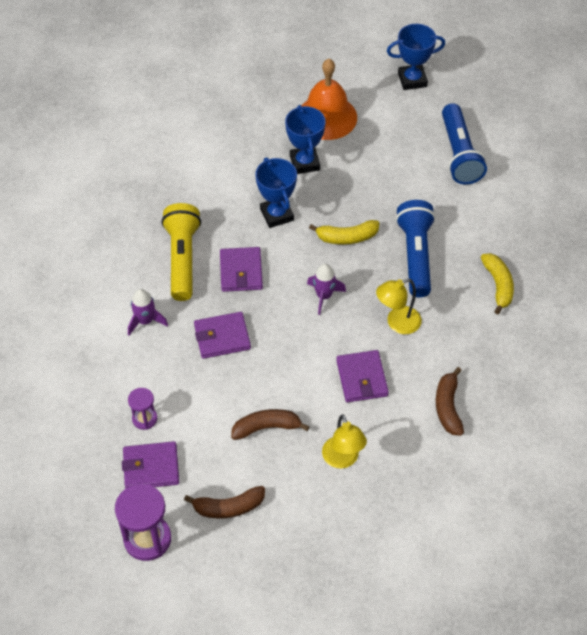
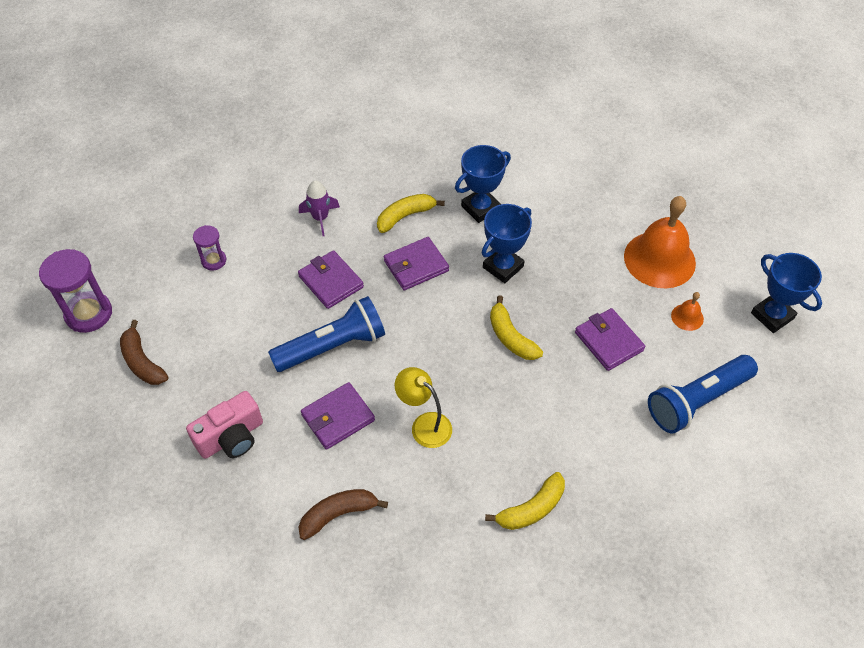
camera: 65 degrees right, 0 degrees up
purple wallet [122,441,179,489] -> purple wallet moved to [575,308,645,371]
yellow flashlight [161,203,201,301] -> yellow banana [377,194,445,233]
brown banana [231,409,310,440] -> none
blue trophy [285,105,326,174] -> blue trophy moved to [455,145,511,223]
purple rocket [307,264,346,315] -> none
yellow lamp [322,414,367,469] -> pink camera [186,391,263,459]
blue flashlight [396,200,435,298] -> blue flashlight moved to [268,296,385,372]
none -> orange bell [671,292,704,331]

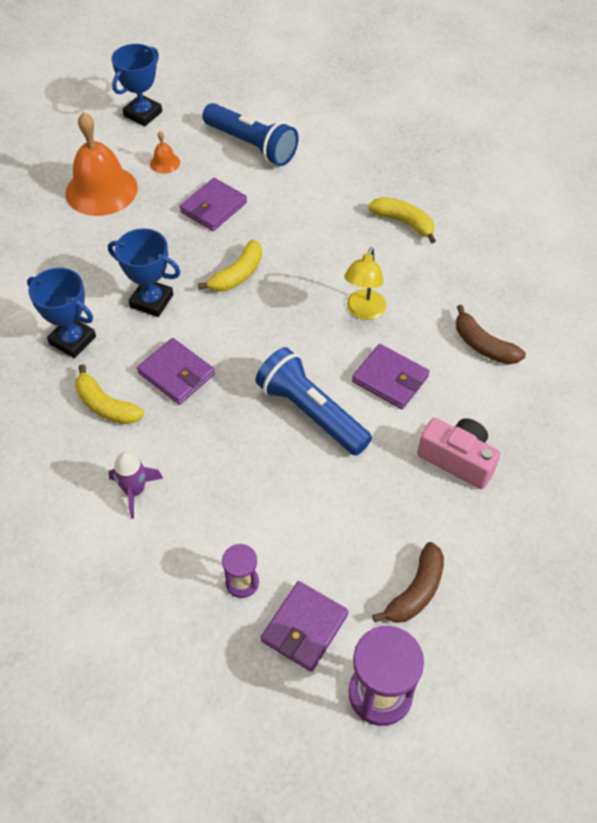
camera: 110 degrees left, 0 degrees up
purple wallet [298,250,364,309] -> purple wallet moved to [261,581,348,672]

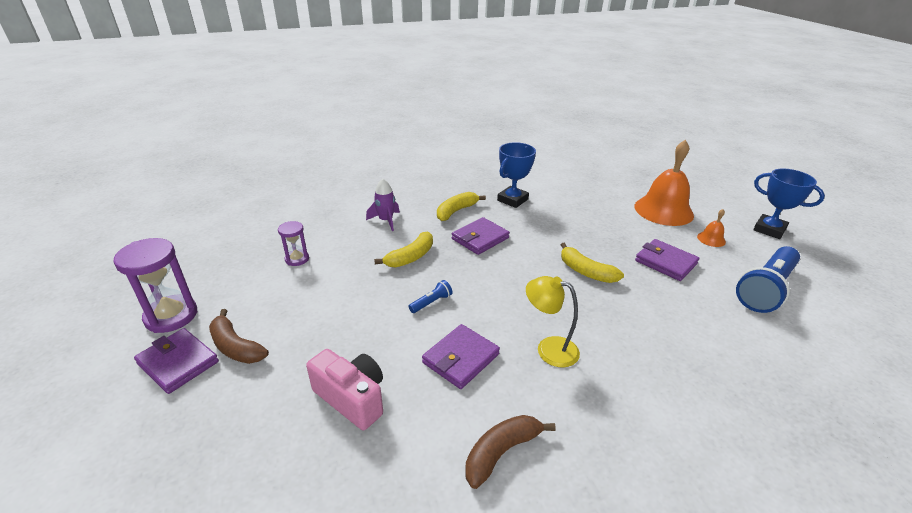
camera: 95 degrees right, 20 degrees down
blue trophy [108,228,181,317] -> none
blue flashlight [255,347,372,456] -> blue flashlight [408,280,453,313], size x0.42
purple wallet [261,581,348,672] -> purple wallet moved to [134,328,219,394]
yellow banana [368,197,436,244] -> yellow banana moved to [374,231,433,268]
pink camera [417,418,500,489] -> pink camera turned 90 degrees counterclockwise [306,349,383,430]

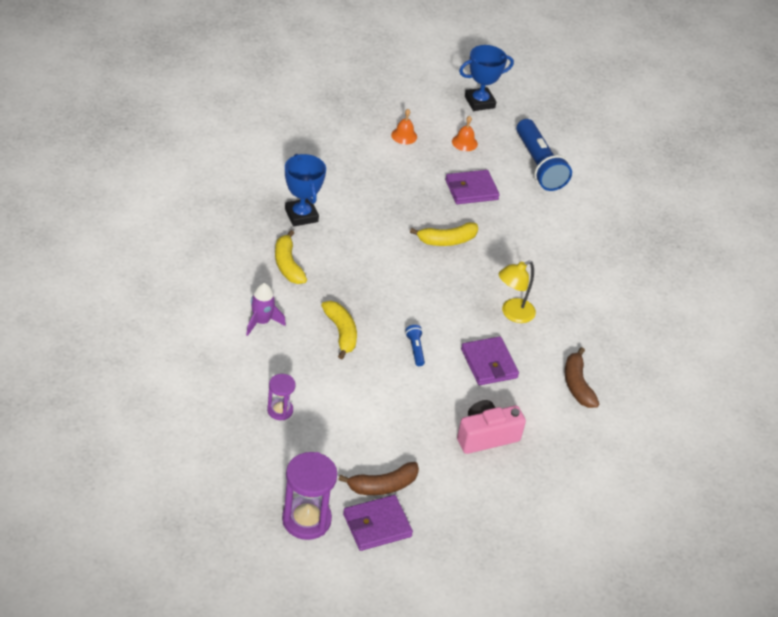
camera: 65 degrees left, 10 degrees up
purple wallet [452,217,510,255] -> none
orange bell [635,140,694,226] -> orange bell [391,109,417,144], size x0.43

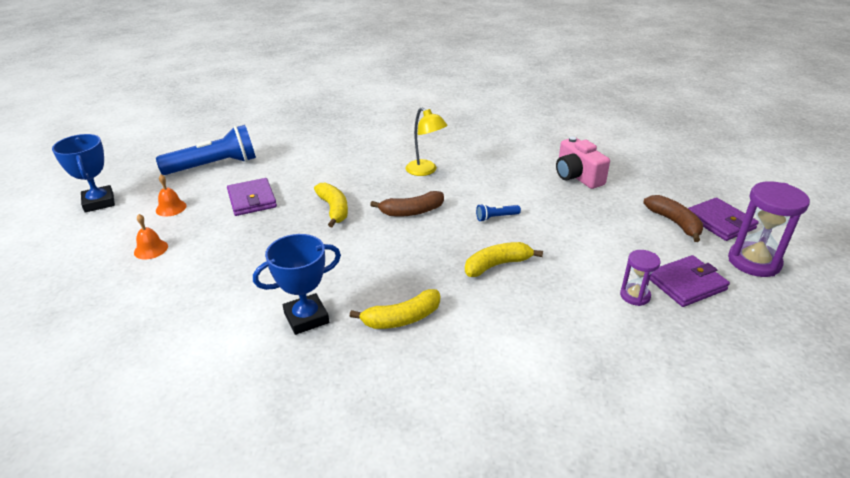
camera: 90 degrees left, 10 degrees down
purple rocket [246,283,286,336] -> none
purple wallet [461,336,519,385] -> purple wallet moved to [650,255,730,307]
brown banana [565,347,599,408] -> brown banana moved to [370,191,444,217]

